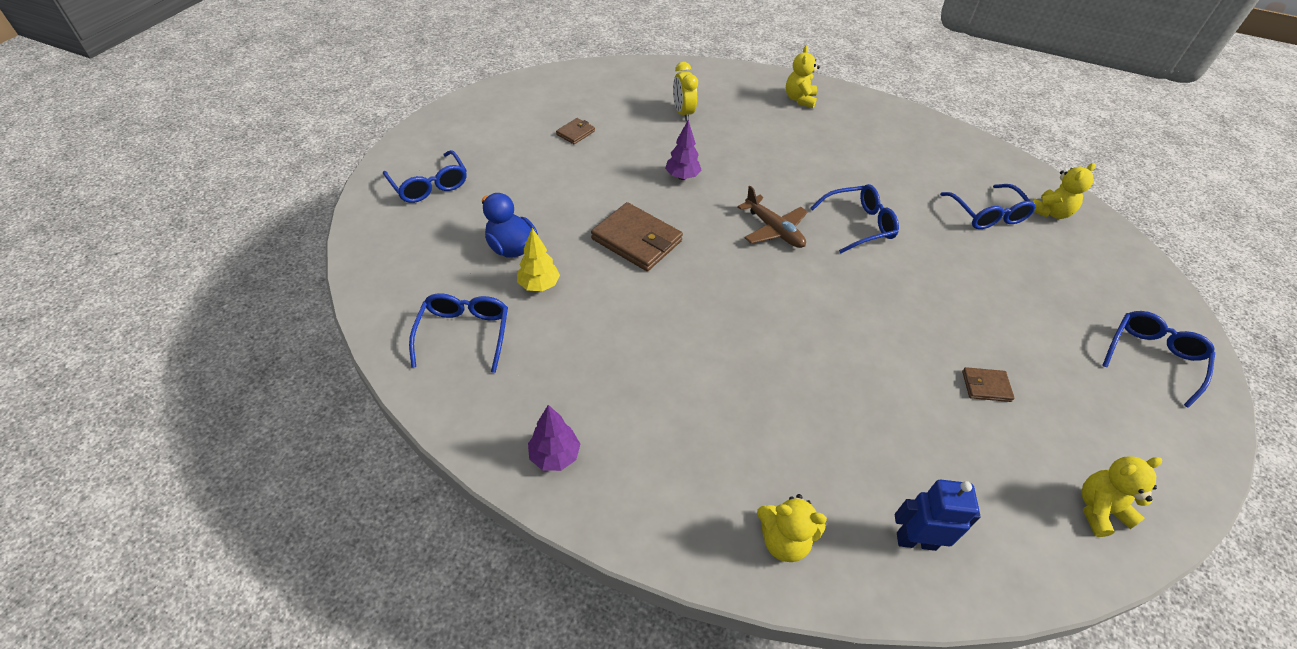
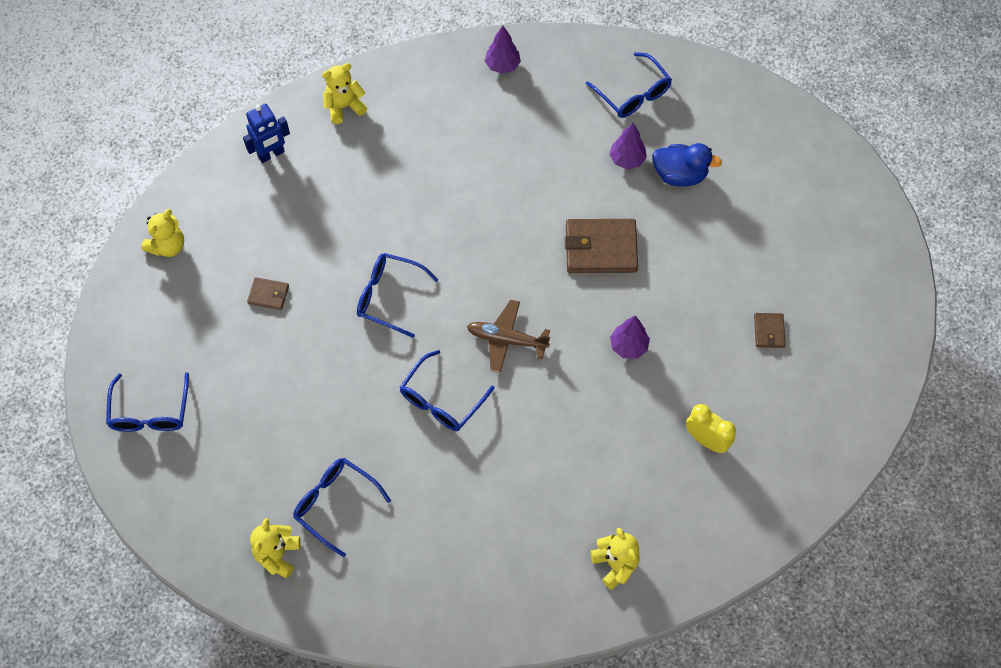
camera: 145 degrees right, 15 degrees up
blue glasses [383,150,467,203] -> blue glasses moved to [357,253,439,338]
yellow tree [517,228,560,292] -> purple tree [609,123,647,169]
brown wallet [962,367,1015,402] -> brown wallet turned 45 degrees clockwise [247,277,289,310]

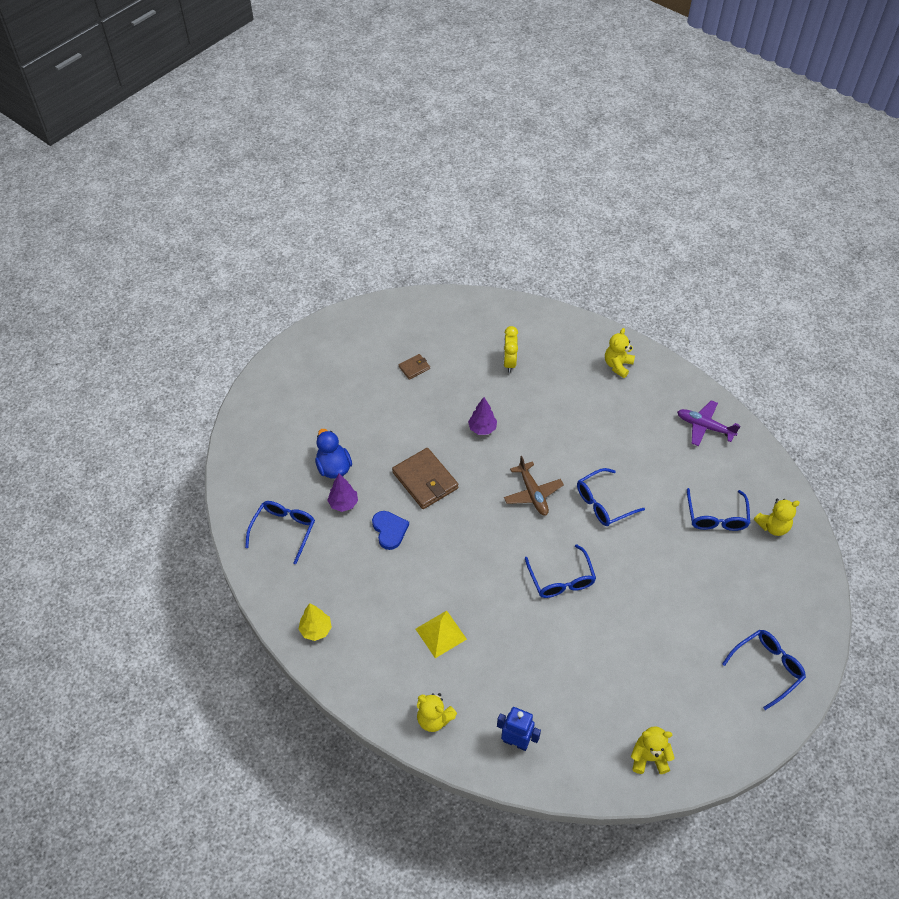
camera: 125 degrees left, 10 degrees down
brown wallet [247,277,289,310] -> none
blue glasses [400,350,494,431] -> blue glasses turned 150 degrees clockwise [577,468,645,526]
purple tree [485,26,521,74] -> yellow tree [299,603,332,641]
none -> blue heart [372,511,409,550]
none -> yellow pyramid [416,611,467,658]
none -> purple plane [677,400,740,446]

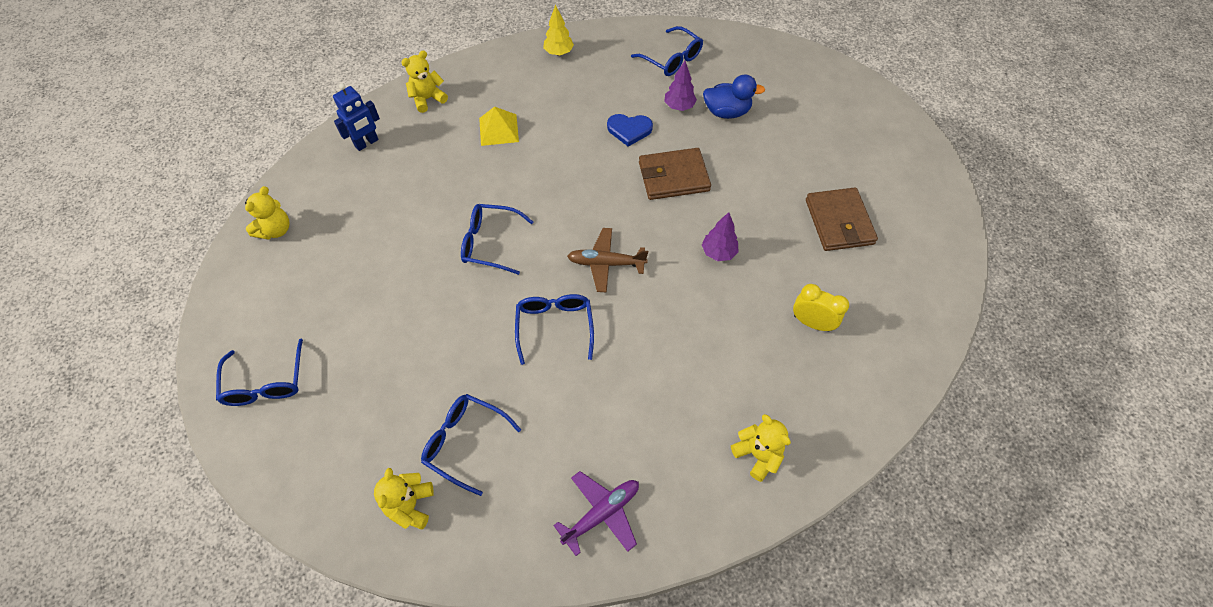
camera: 115 degrees right, 5 degrees up
brown wallet [398,354,430,380] -> brown wallet [806,188,878,251], size x2.00

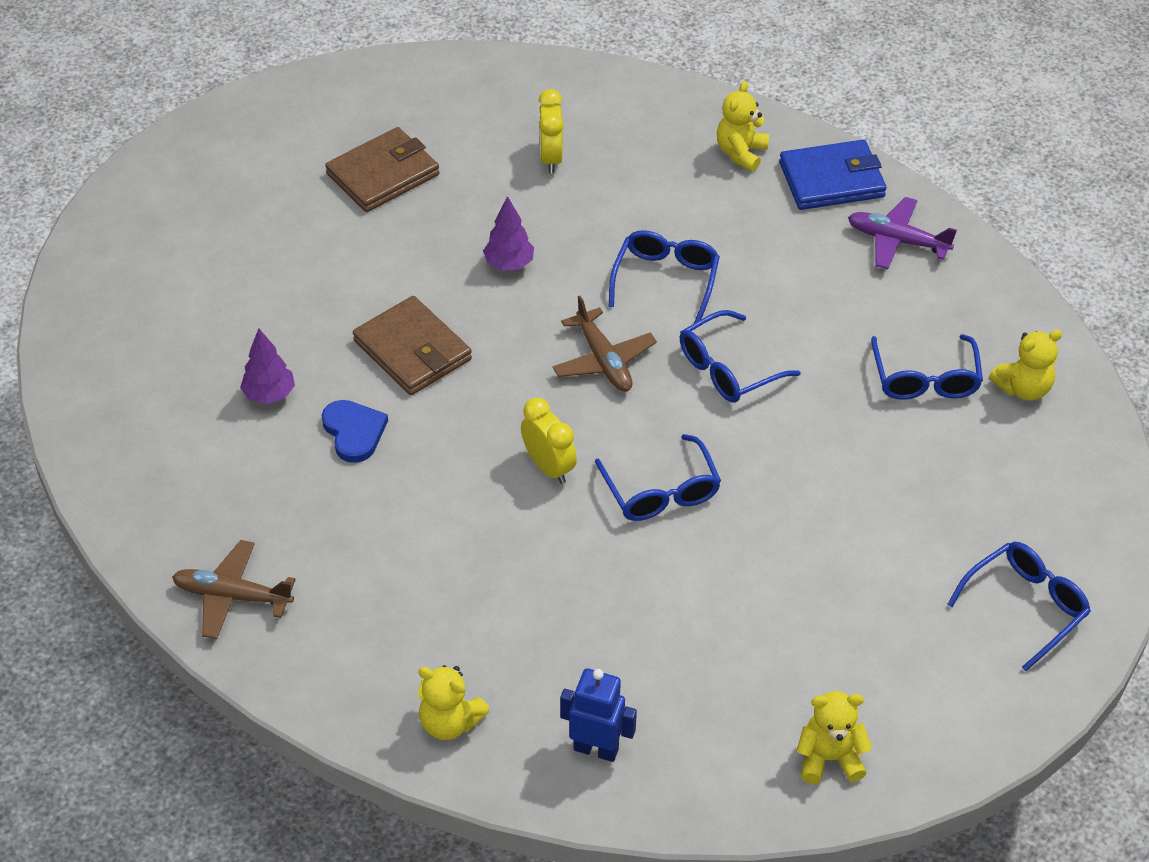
camera: 120 degrees left, 10 degrees down
yellow pyramid [479,106,519,146] -> none
yellow tree [543,5,574,56] -> brown plane [172,540,296,639]
blue glasses [631,26,703,76] -> blue glasses moved to [609,230,720,323]
blue duck [703,74,765,119] -> none
none -> yellow clock [521,398,577,484]
none -> blue wallet [779,140,887,210]

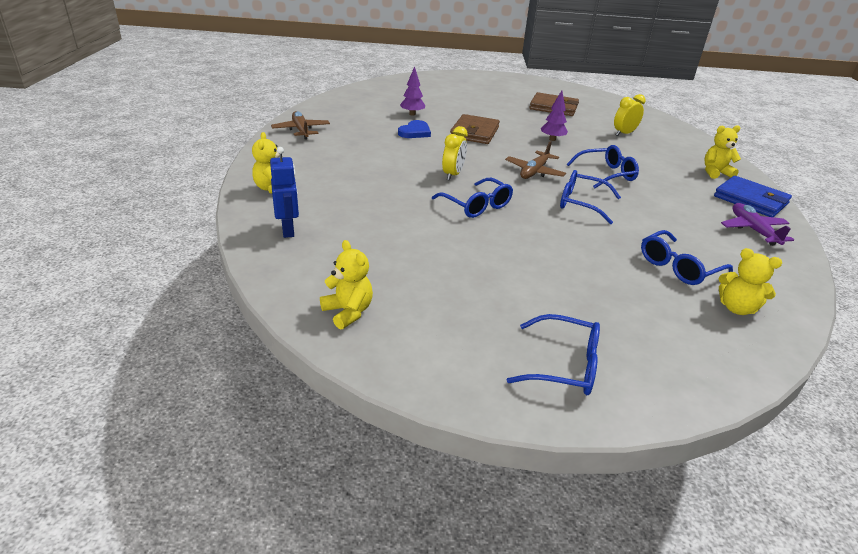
camera: 55 degrees right, 15 degrees down
blue glasses [595,434,721,521] -> blue glasses turned 75 degrees counterclockwise [432,178,513,218]

